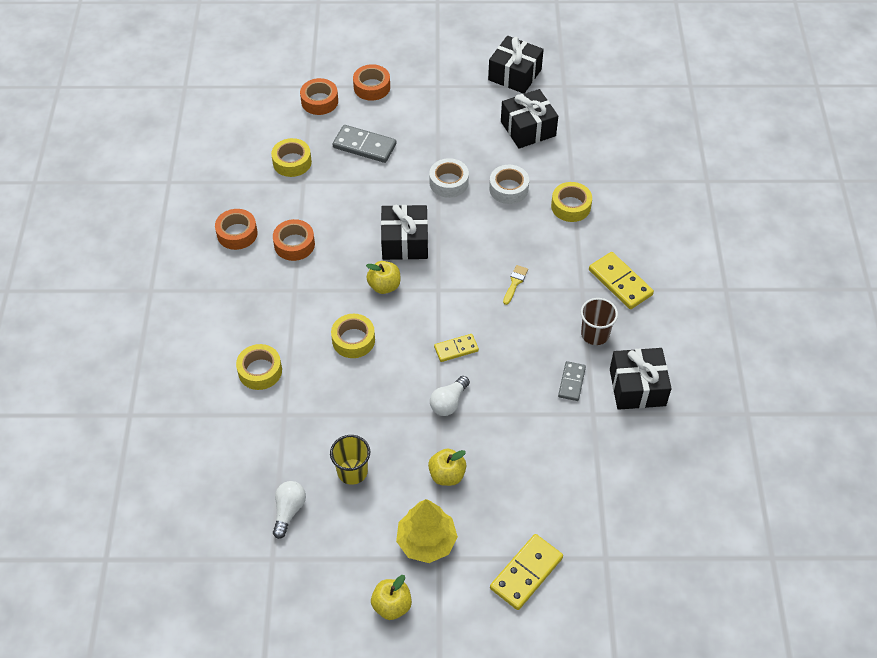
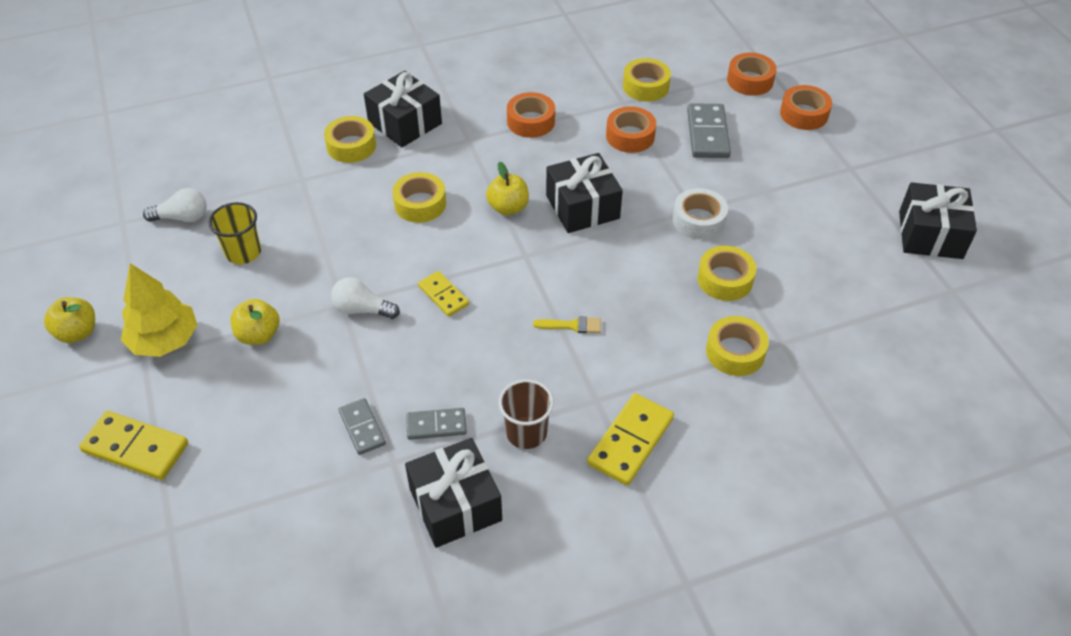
camera: 70 degrees right, 5 degrees down
orange tape [215,209,258,250] -> orange tape moved to [606,106,656,153]
white tape [489,165,529,204] -> yellow tape [697,246,756,301]
black gift [501,89,558,149] -> black gift moved to [364,71,442,147]
none -> grey domino [339,398,386,455]

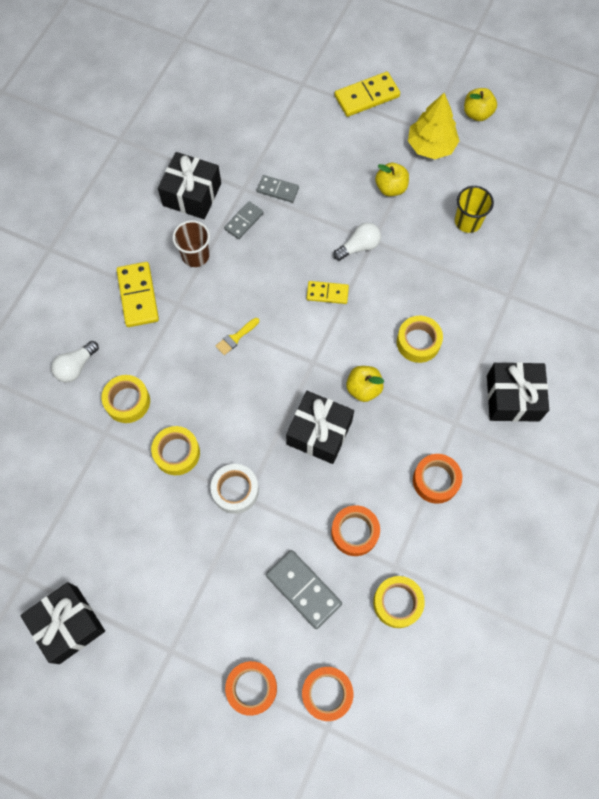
camera: 135 degrees right, 20 degrees up
white light bulb [143,188,207,222] -> white light bulb moved to [51,341,99,382]
yellow tape [324,116,376,163] -> none

